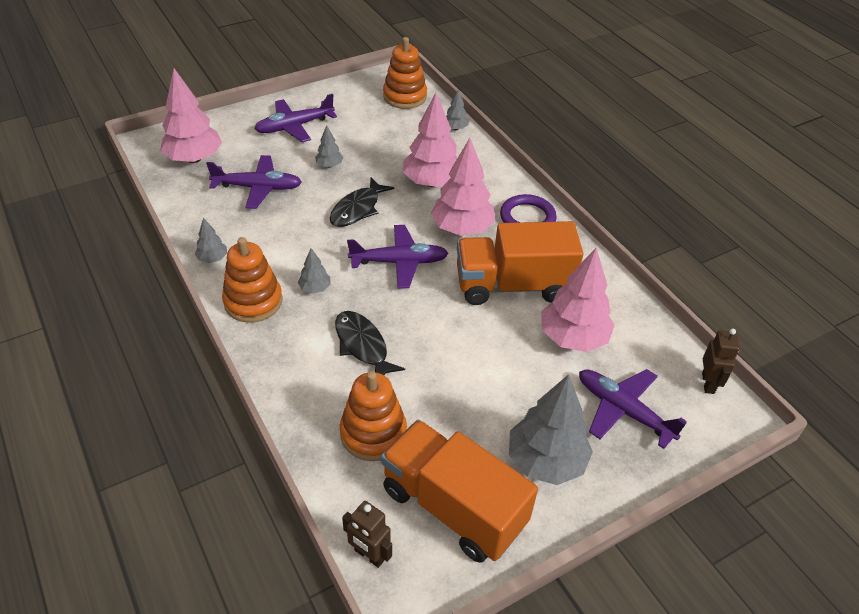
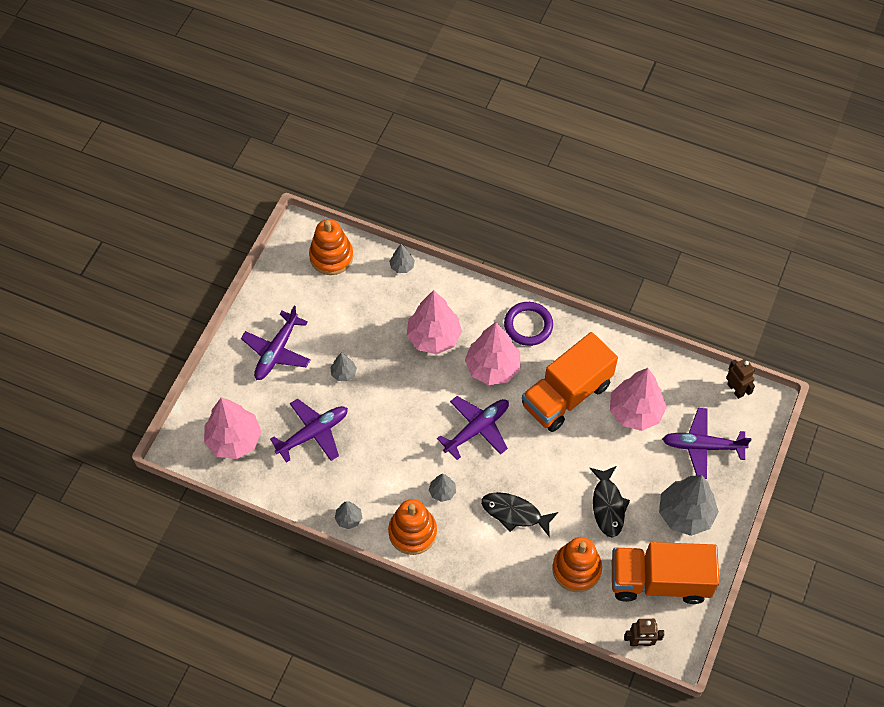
camera: 35 degrees left, 15 degrees up
black fish [330,178,394,227] -> black fish moved to [590,466,630,538]

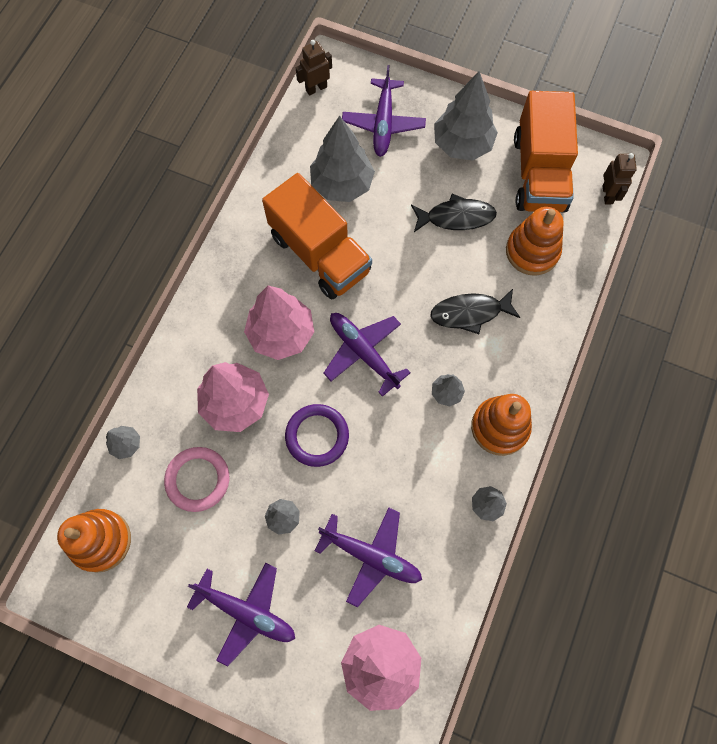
camera: 90 degrees left, 10 degrees up
purple plane [270,399,348,463] -> purple plane turned 150 degrees clockwise [315,508,422,607]
black fish [481,492,558,537] -> black fish turned 60 degrees clockwise [430,289,520,334]
purple ring [504,302,553,346] -> purple ring moved to [285,404,349,467]
pink tree [610,368,667,431] -> grey tree [310,116,375,202]
none -> pink ring [164,447,229,512]

